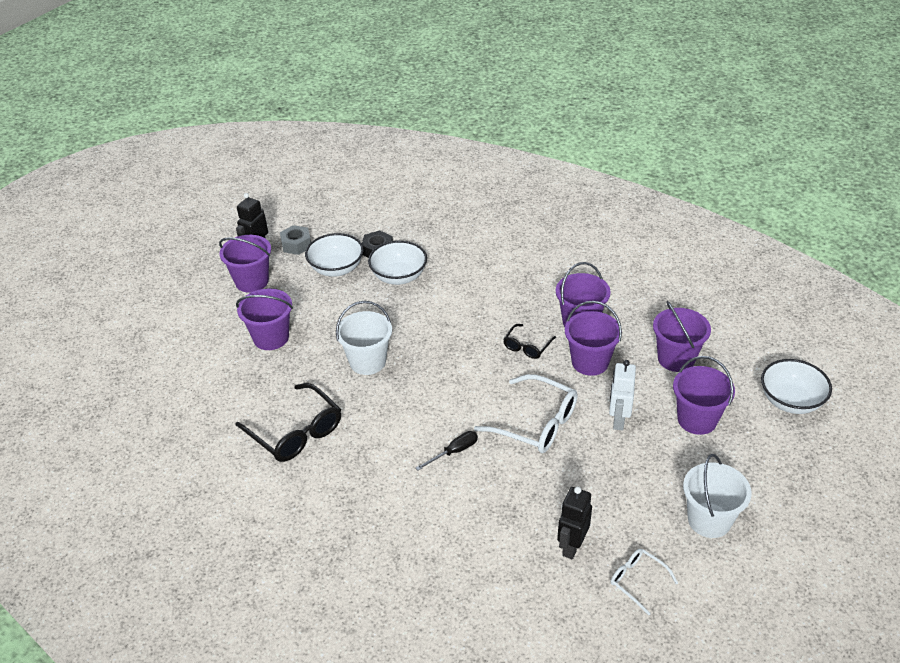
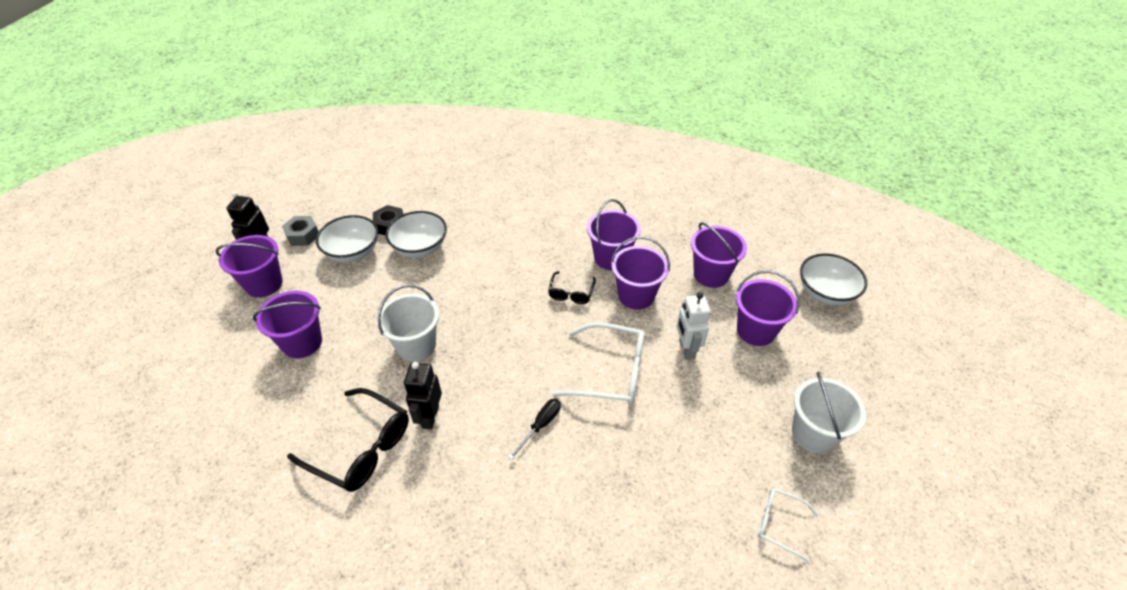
camera: 20 degrees left, 5 degrees up
black robot [557,487,592,559] -> black robot moved to [404,362,442,430]

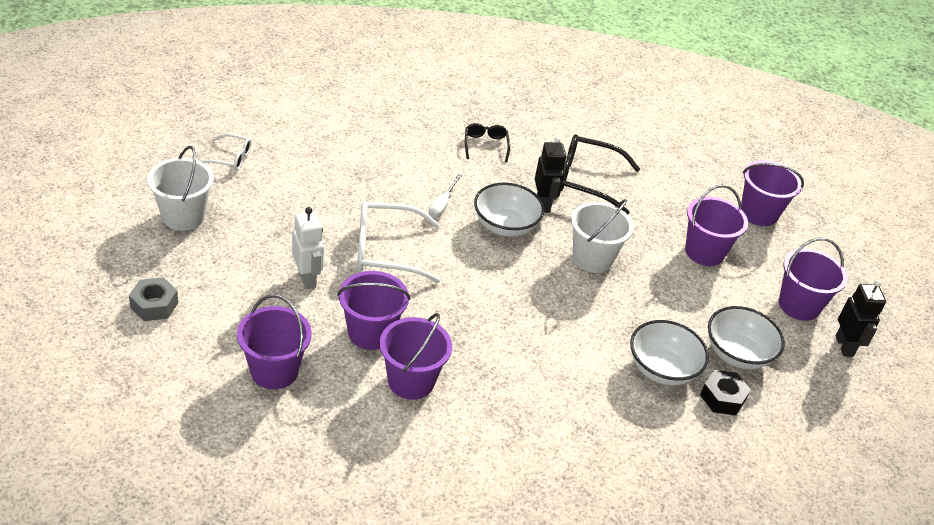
camera: 160 degrees right, 5 degrees down
grey nut [282,216,319,246] -> grey nut moved to [129,277,178,321]
black screwdriver [508,399,561,460] -> white screwdriver [429,174,462,218]
black glasses [548,271,596,304] -> black glasses moved to [465,123,510,162]
purple bucket [736,270,800,346] -> purple bucket moved to [741,160,804,226]
white bowl [800,253,867,305] -> white bowl moved to [474,183,545,237]

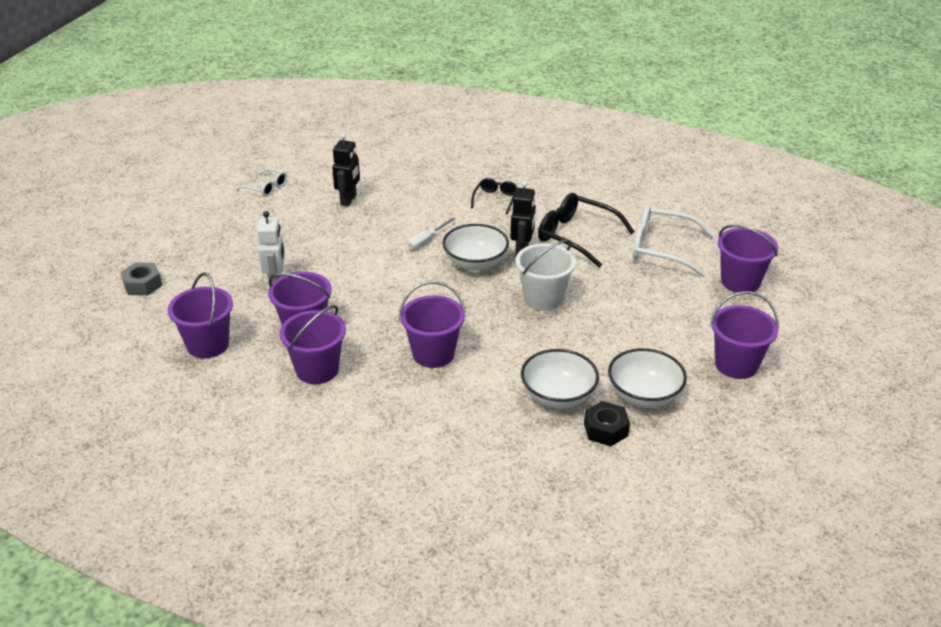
camera: 25 degrees right, 5 degrees down
white bucket [147,146,214,231] -> none
white glasses [357,202,441,283] -> white glasses moved to [633,206,715,277]
purple bucket [685,185,748,266] -> purple bucket moved to [399,281,466,368]
black robot [835,280,886,357] -> black robot moved to [332,133,360,207]

